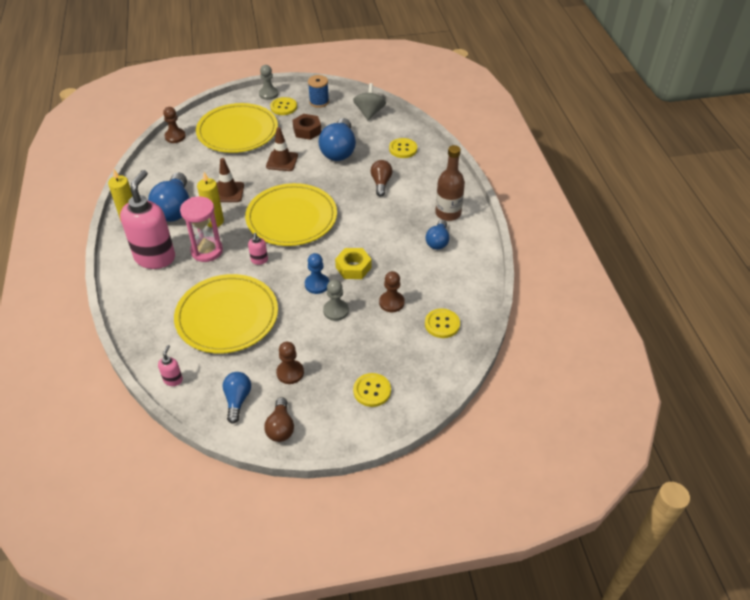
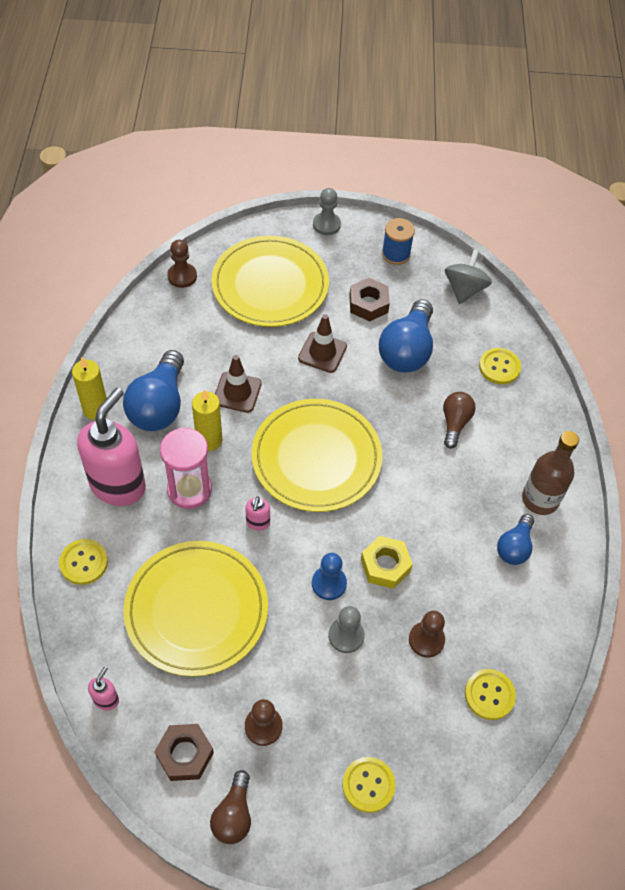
camera: 10 degrees right, 10 degrees up
blue light bulb [222,372,251,424] -> brown nut [154,724,214,781]
yellow button [270,97,297,115] -> yellow button moved to [59,539,108,585]

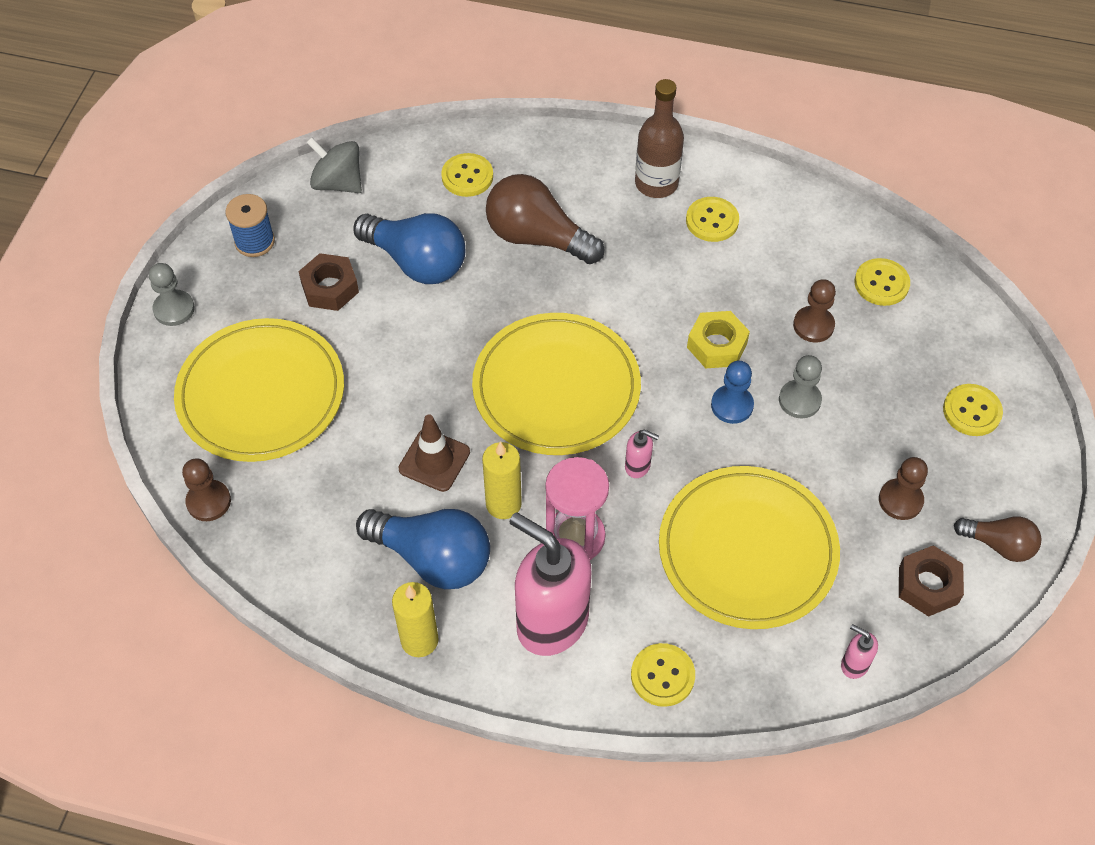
camera: 75 degrees left, 0 degrees up
brown traffic cone [298,314,347,373] -> none
brown light bulb [443,392,476,448] -> brown light bulb [486,174,604,264], size x1.73
blue light bulb [497,514,534,565] -> yellow button [686,197,739,242]

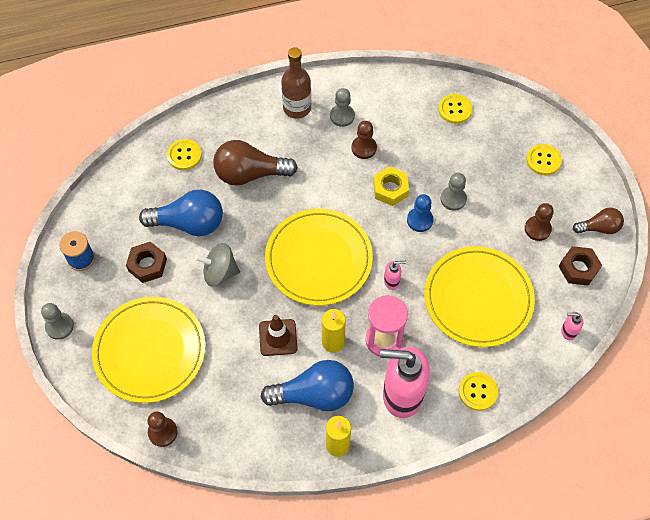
camera: 30 degrees left, 5 degrees up
grey spinning top [306,137,362,193] -> grey spinning top moved to [195,243,240,287]
yellow button [686,197,739,242] -> grey pawn [330,88,355,127]
brown pawn [793,279,836,342] -> brown pawn moved to [352,121,377,159]

